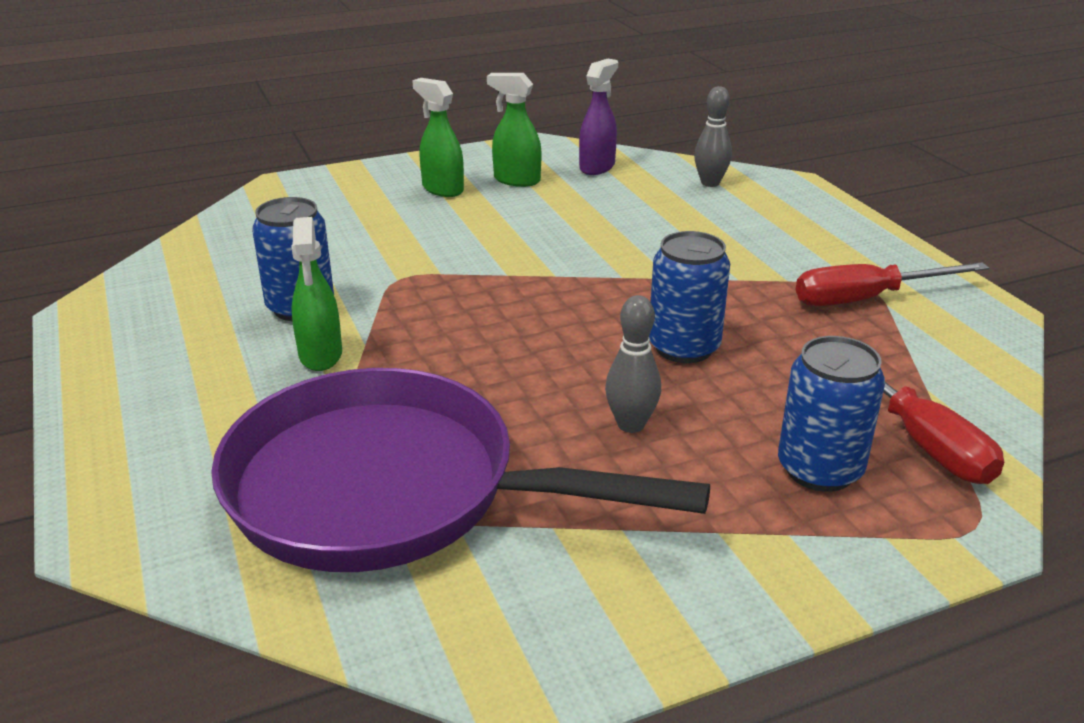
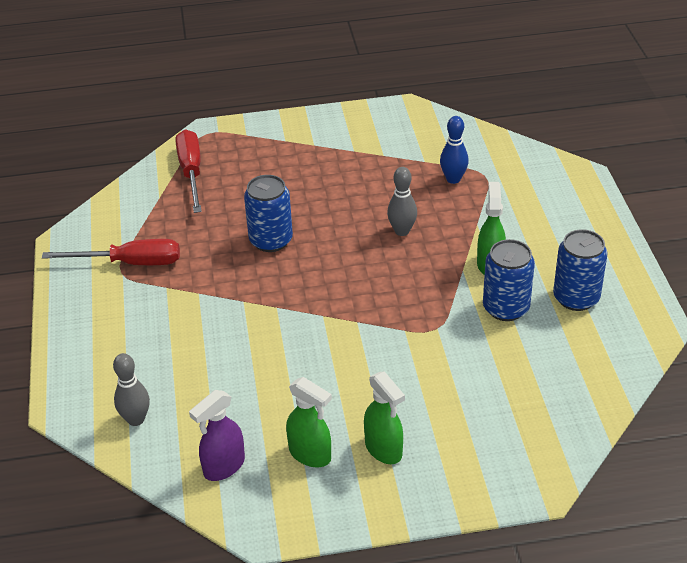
camera: 165 degrees left, 10 degrees up
purple pan [211,368,710,572] -> blue bowling pin [440,116,469,184]
grey bowling pin [605,295,661,433] -> grey bowling pin moved to [387,167,417,236]
blue can [778,336,885,492] -> blue can moved to [553,229,608,311]

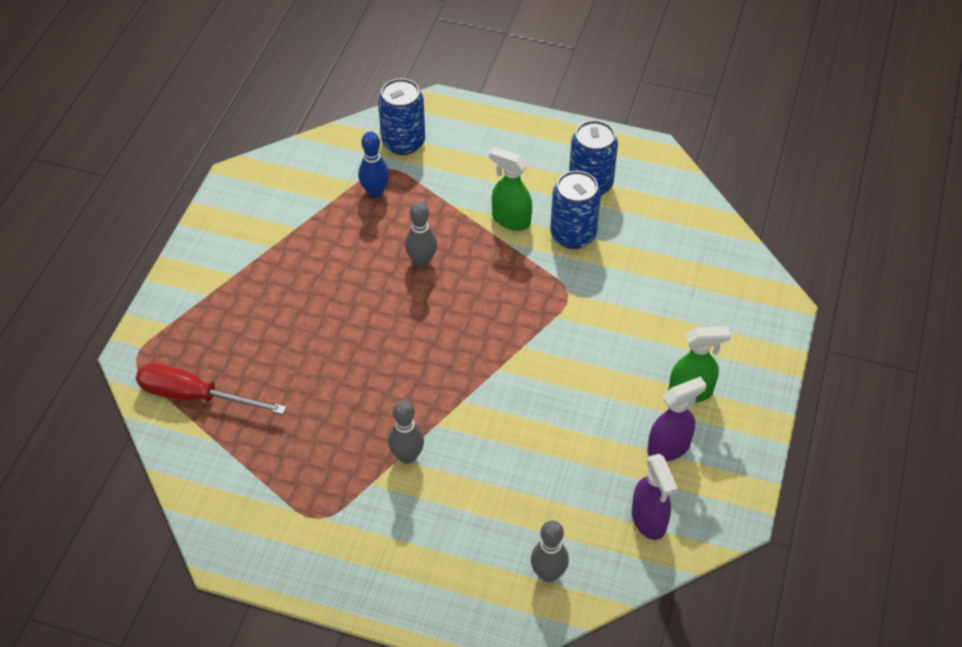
camera: 65 degrees left, 10 degrees up
red screwdriver [42,239,180,265] -> none
blue can [244,175,293,252] -> blue can moved to [378,78,425,155]
green spray bottle [286,377,332,467] -> purple spray bottle [647,376,707,461]
none -> grey bowling pin [388,400,424,464]

